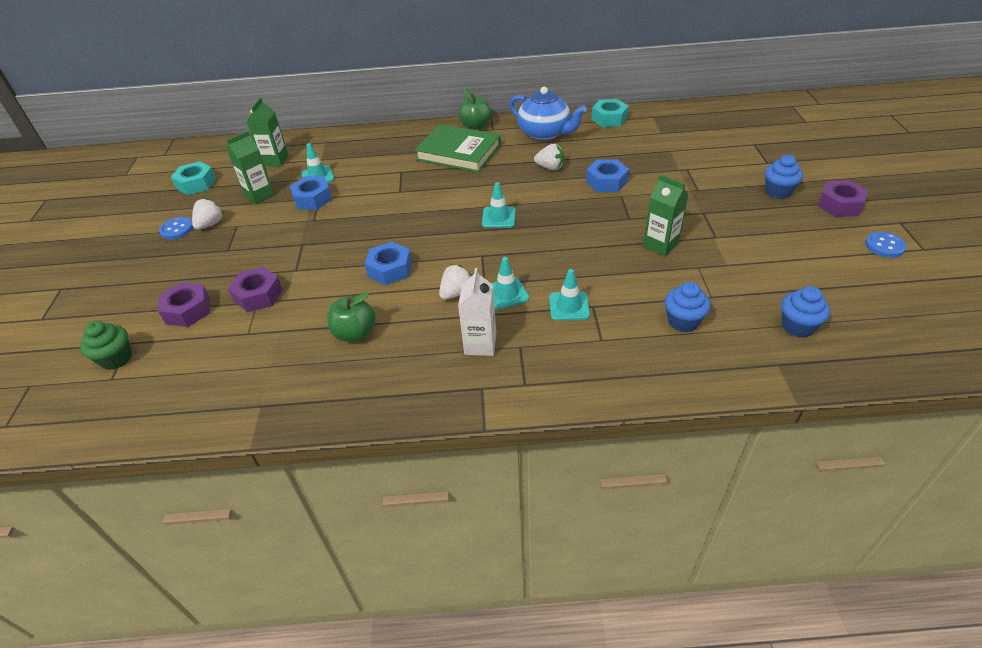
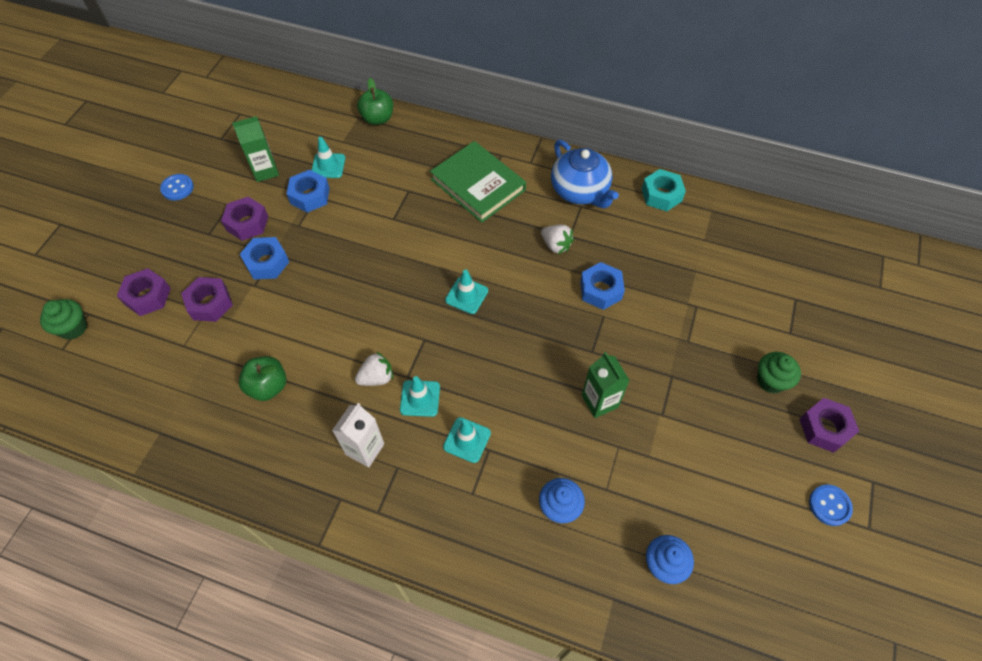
camera: 20 degrees right, 15 degrees up
turquoise nut [171,161,216,195] -> none
white strawberry [192,198,224,230] -> none
green carton [247,97,289,166] -> none
blue nut [365,242,412,285] -> blue nut moved to [240,237,289,279]
green apple [459,89,492,130] -> green apple moved to [357,78,393,125]
blue cupcake [765,155,803,199] -> green cupcake [757,352,801,393]
none -> purple nut [221,197,268,241]

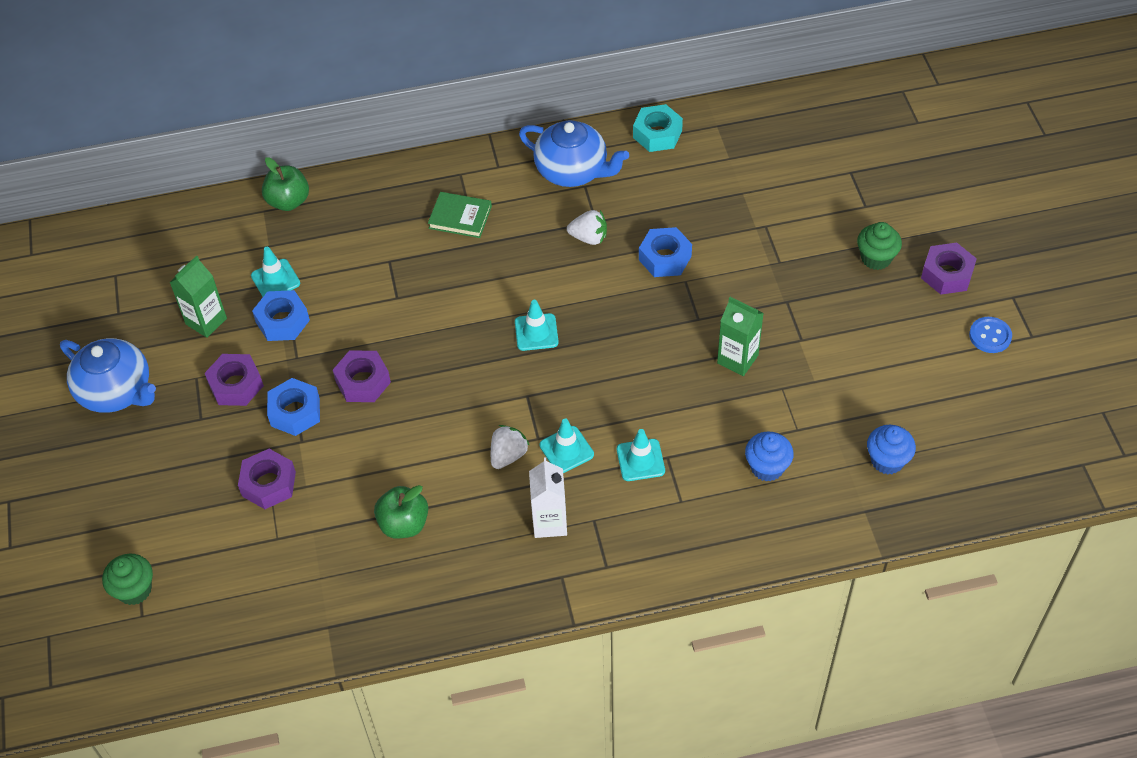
camera: 30 degrees left, 5 degrees down
purple nut [117,268,171,316] -> purple nut moved to [333,350,391,402]
blue button [160,174,194,200] -> blue teapot [60,338,156,413]
green book [430,141,526,223] -> green book [428,192,492,238], size x0.57

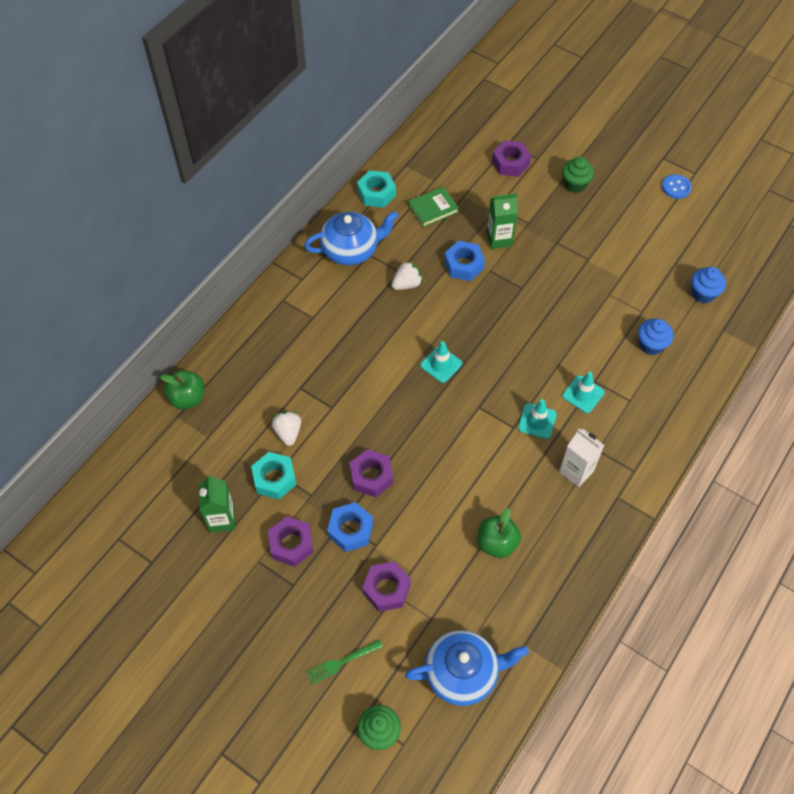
camera: 45 degrees left, 5 degrees up
blue teapot [60,338,156,413] -> blue teapot moved to [405,630,529,706]
turquoise traffic cone [251,247,300,297] -> none
blue nut [252,290,310,341] -> turquoise nut [251,452,297,499]
green book [428,192,492,238] -> green book moved to [408,187,459,227]
white strawberry [491,425,530,469] -> white strawberry moved to [272,411,301,446]
green carton [717,297,764,376] -> green carton moved to [487,193,518,249]
purple nut [921,243,977,295] -> purple nut moved to [492,140,531,177]
none -> green fork [306,639,383,685]

